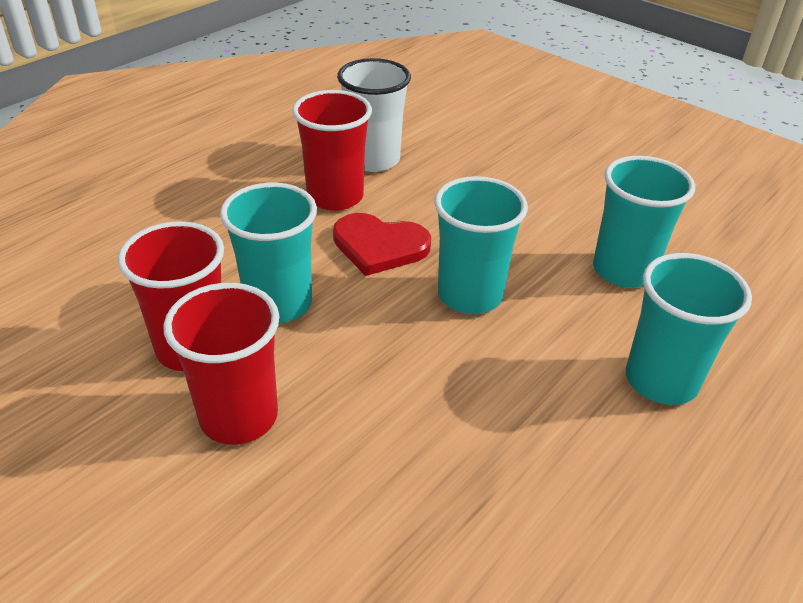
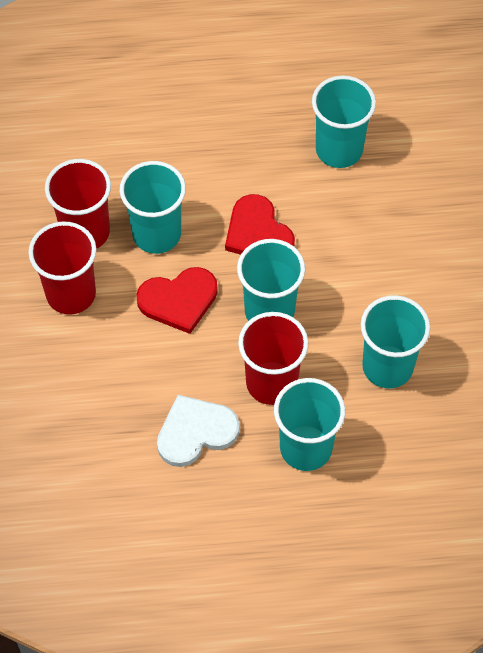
camera: 45 degrees right, 20 degrees up
red cup [292,90,372,211] -> red cup moved to [238,312,308,405]
white cup [337,58,411,172] -> turquoise cup [312,75,376,168]
none -> red heart [136,267,218,334]
none -> white heart [157,395,240,467]

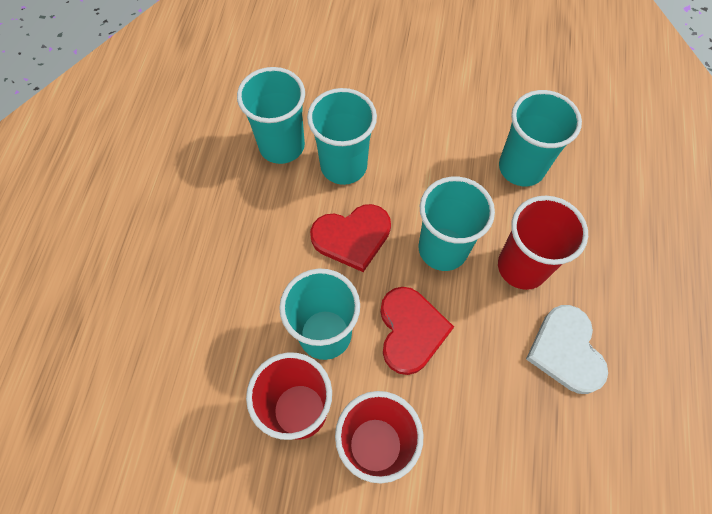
camera: 75 degrees left, 5 degrees up
turquoise cup [274,378,345,471] -> turquoise cup moved to [307,88,377,185]

